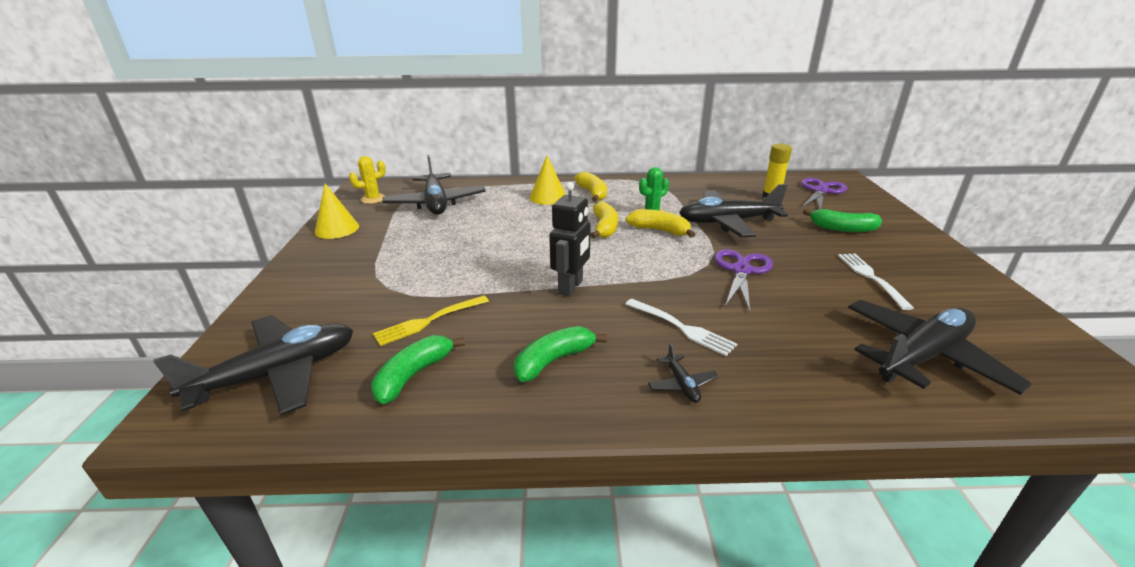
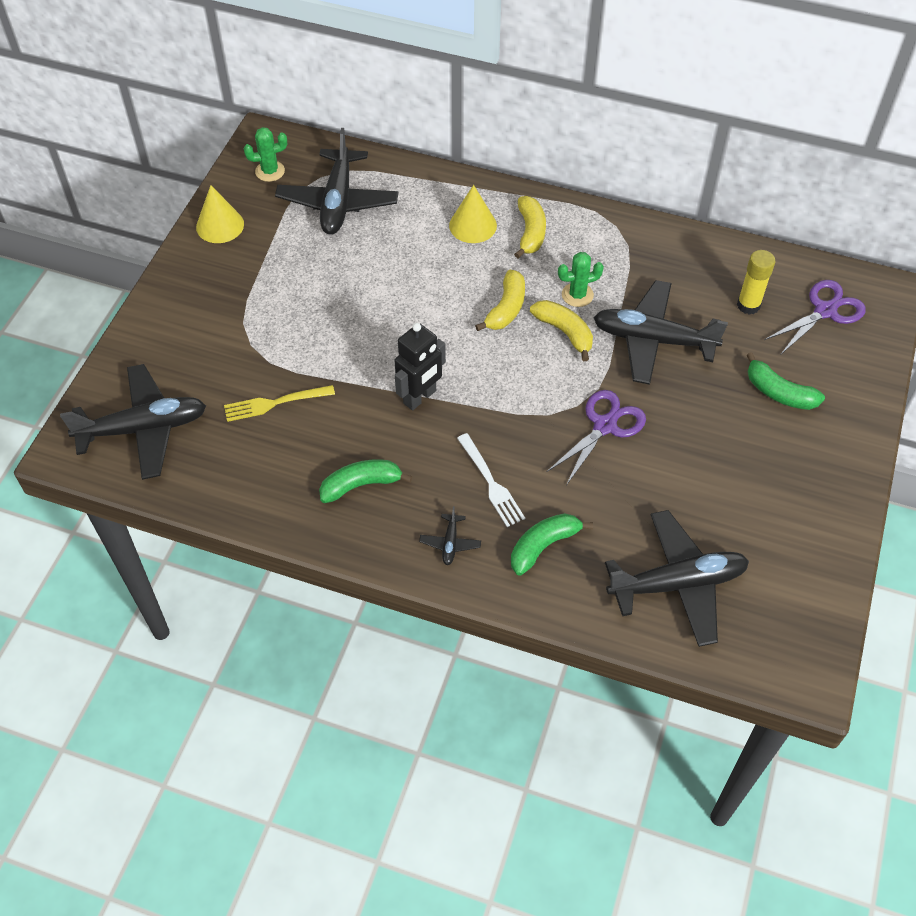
camera: 20 degrees right, 25 degrees up
yellow cactus [349,156,386,204] -> green cactus [244,127,287,182]
green banana [371,335,465,404] -> green banana moved to [511,513,593,575]
white fork [838,253,914,310] -> none

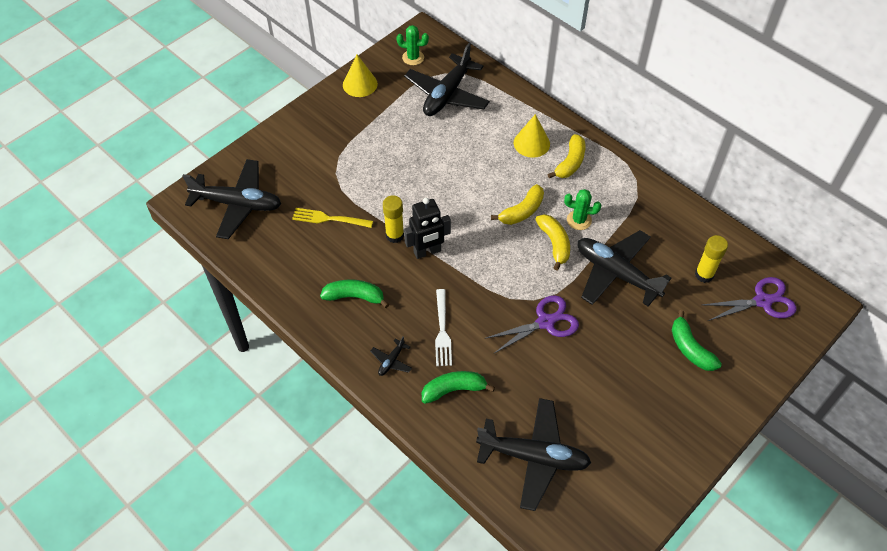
camera: 25 degrees right, 0 degrees up
none -> yellow glue stick [383,195,404,243]

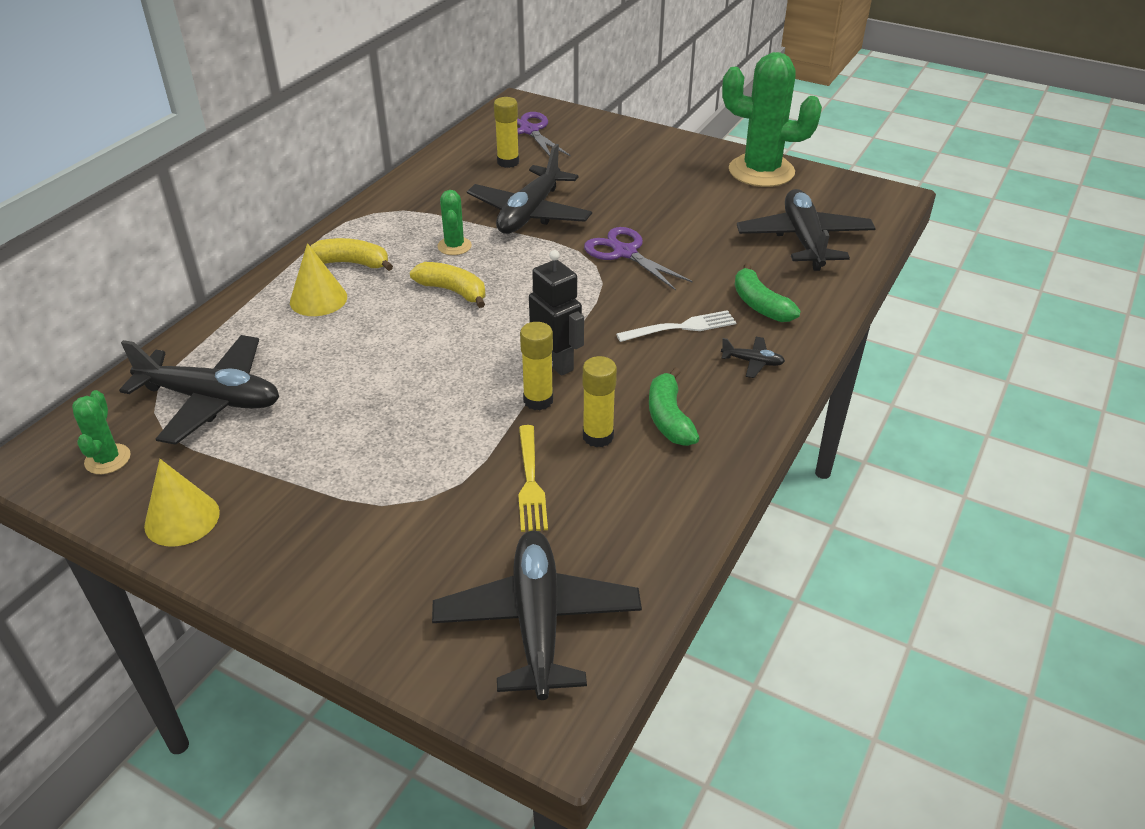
camera: 105 degrees left, 15 degrees down
yellow banana [535,214,570,271] -> none
green banana [672,310,722,371] -> none
none -> yellow glue stick [583,356,617,447]
none -> green cactus [722,52,822,187]

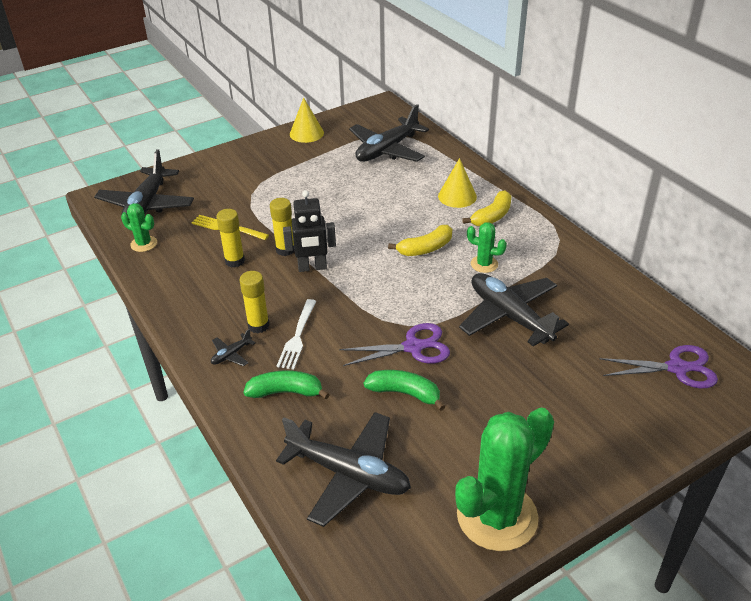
camera: 120 degrees right, 0 degrees up
green cactus [72,390,131,474] -> green cactus moved to [121,203,157,252]
black plane [432,531,642,700] -> black plane turned 75 degrees clockwise [94,149,194,215]
yellow glue stick [494,97,519,168] -> yellow glue stick moved to [239,271,270,333]
green banana [649,367,699,446] -> green banana moved to [364,370,445,411]

